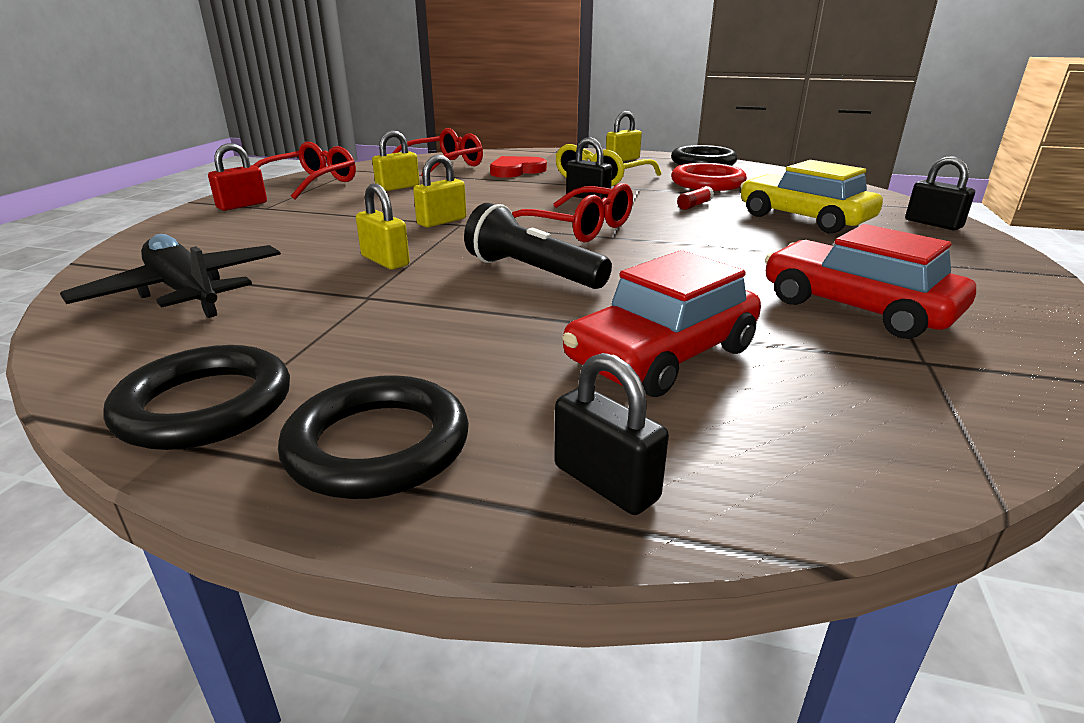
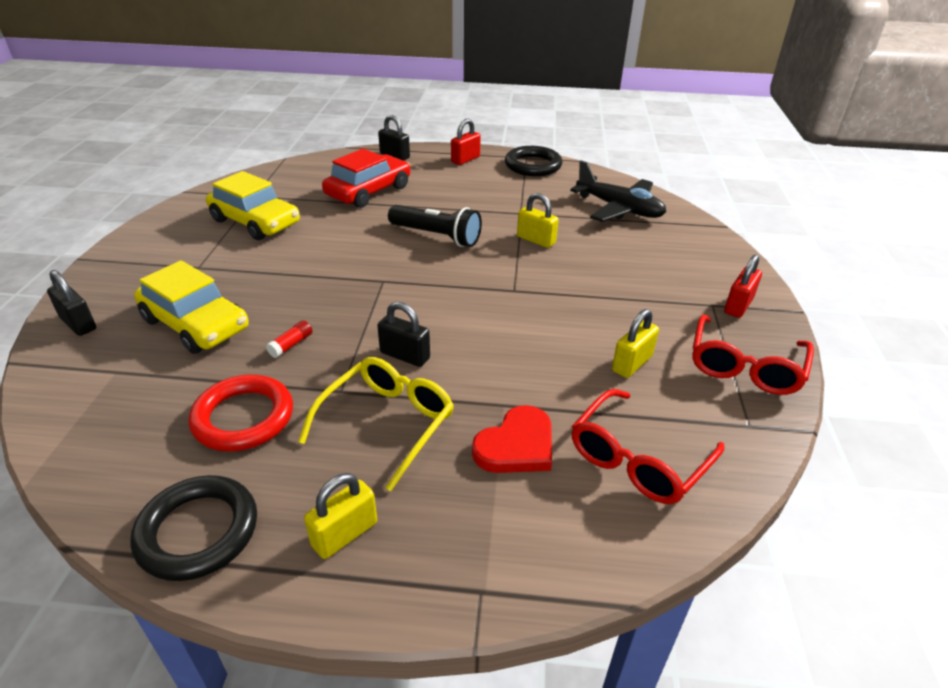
camera: 170 degrees right, 10 degrees up
black ring [278,375,469,499] -> red padlock [451,119,481,165]
yellow padlock [413,155,467,228] -> none
red glasses [512,183,633,242] -> none
red car [765,224,976,339] -> yellow car [206,171,300,240]

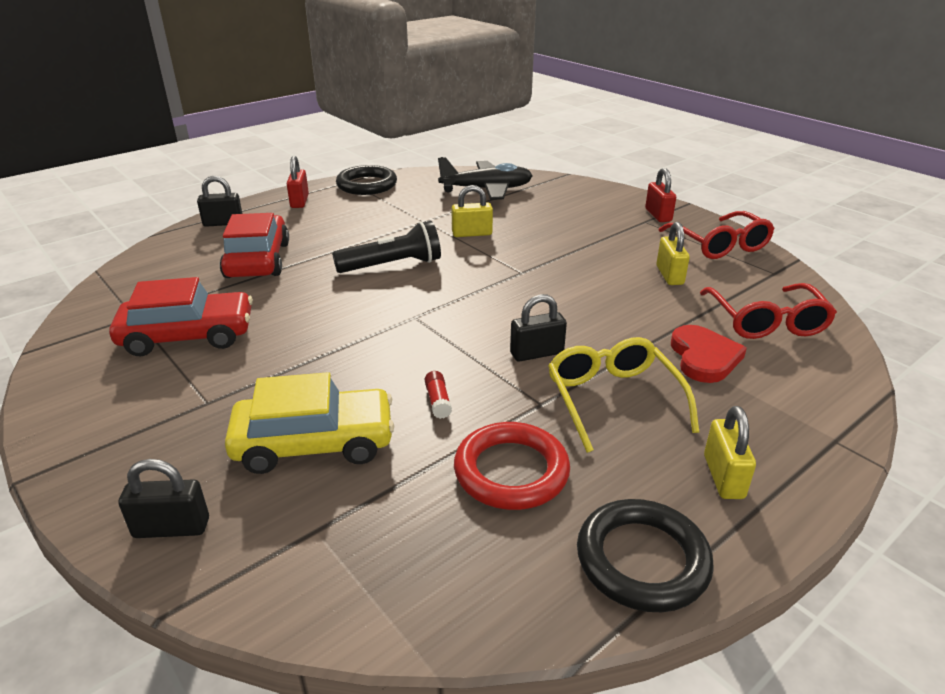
camera: 45 degrees left, 5 degrees down
yellow car [206,171,300,240] -> red car [109,277,253,356]

